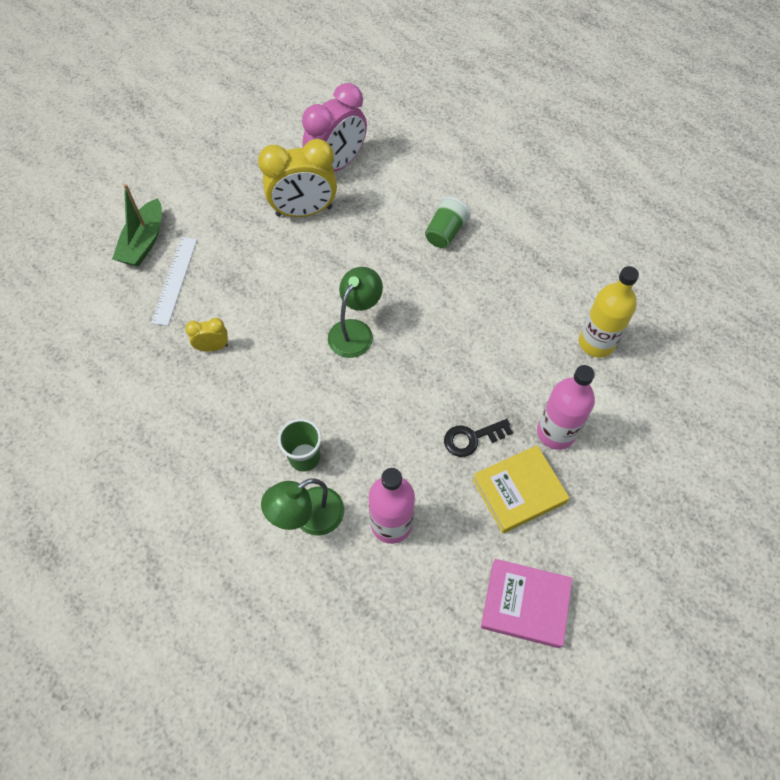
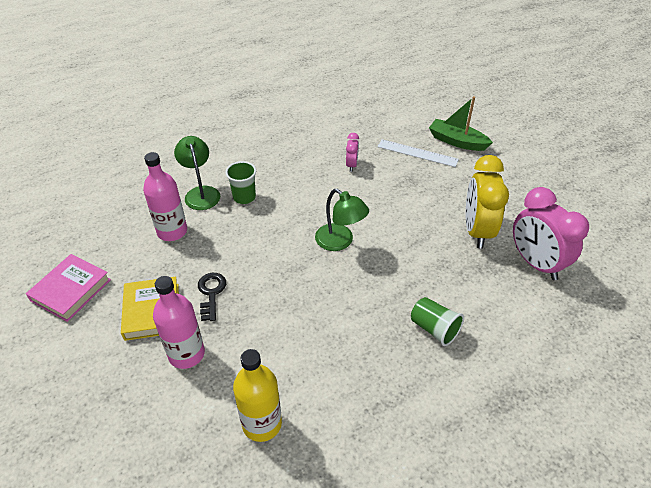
camera: 105 degrees right, 15 degrees down
yellow clock [185,318,228,352] -> pink clock [346,133,359,172]

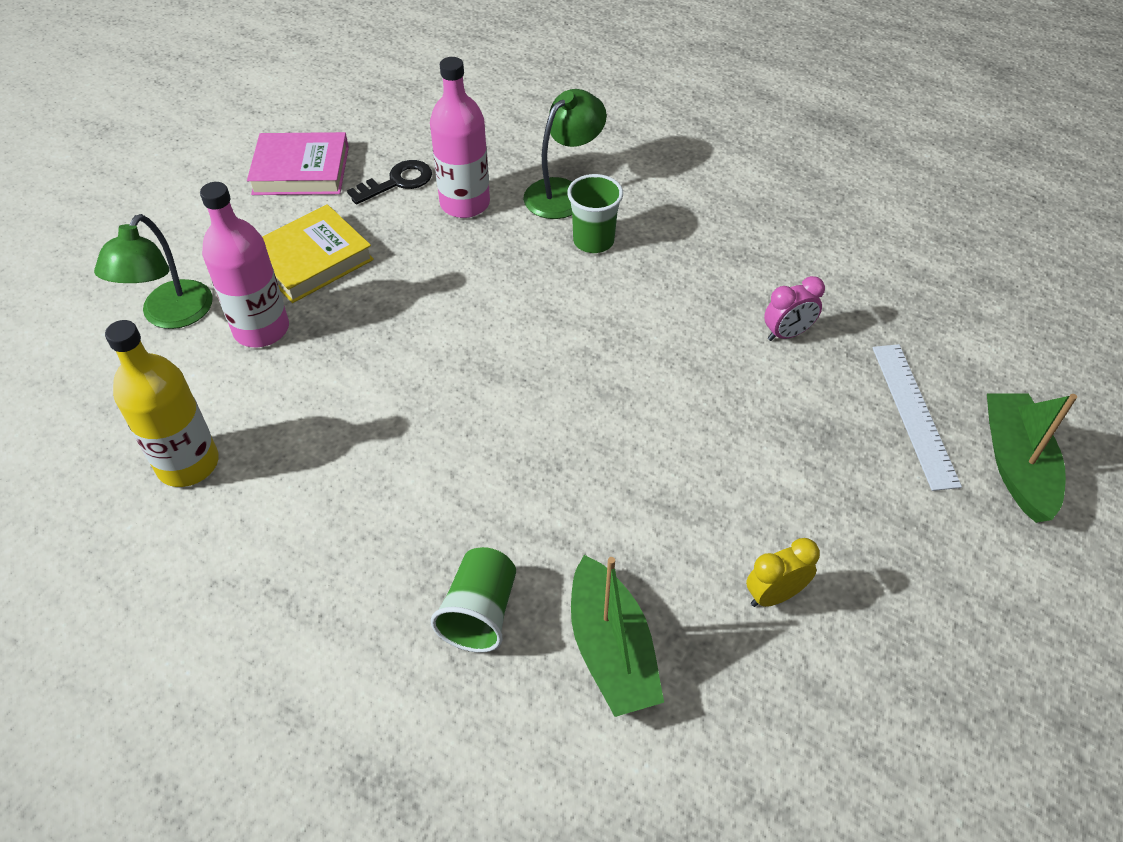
camera: 60 degrees right, 5 degrees up
black key [198,273,226,321] -> black key moved to [347,160,432,205]
green lamp [315,189,369,251] -> green lamp moved to [94,214,213,329]
yellow clock [466,155,509,249] -> yellow clock [746,538,820,607], size x0.47
pink clock [513,187,589,280] -> none
none -> green boat [571,555,664,717]

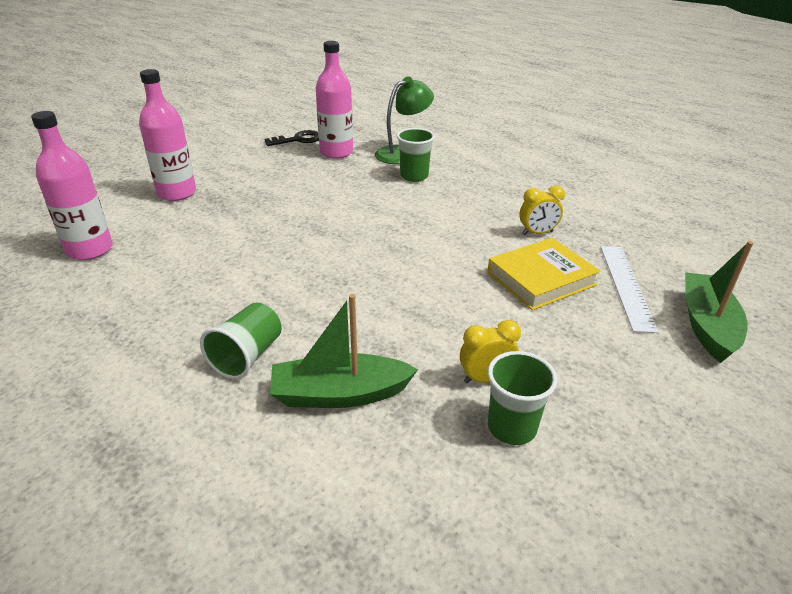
camera: 10 degrees right, 15 degrees down
green lamp [94,214,213,329] -> none
yellow bottle [105,320,219,487] -> pink bottle [31,111,113,260]
pink book [247,132,349,195] -> none
yellow book [262,204,374,303] -> yellow book moved to [487,238,601,310]
green boat [571,555,664,717] -> green boat turned 90 degrees clockwise [270,294,418,408]
pink clock [764,276,825,341] -> yellow clock [520,185,565,235]
none -> green cup [488,351,558,445]

